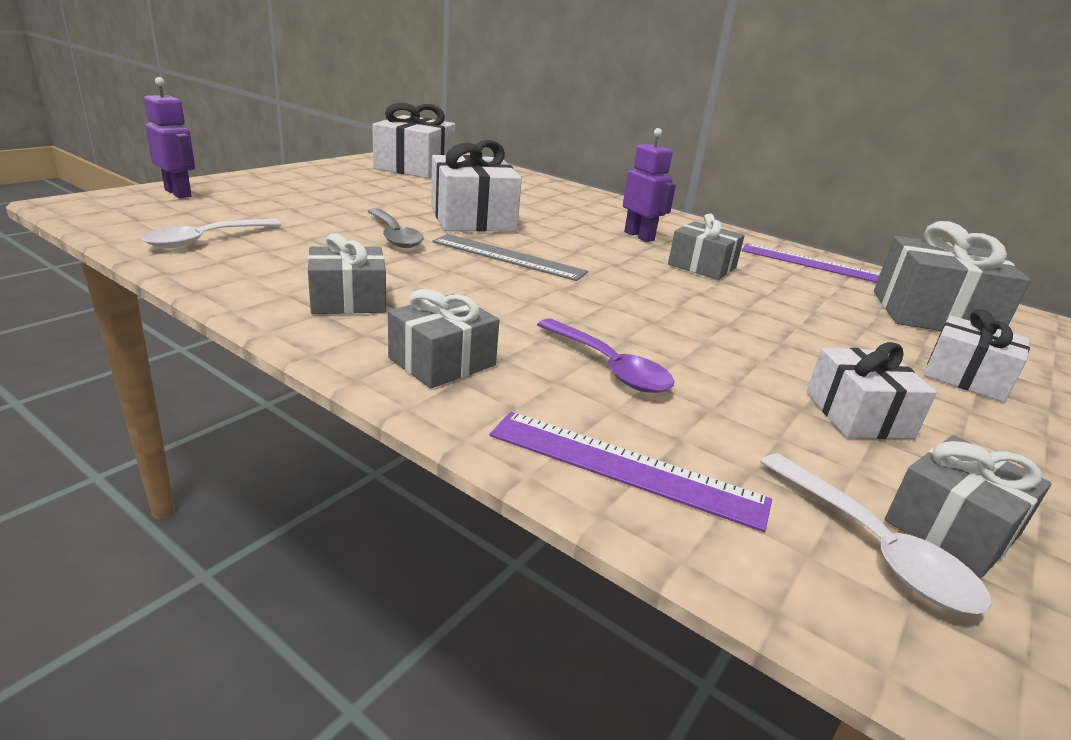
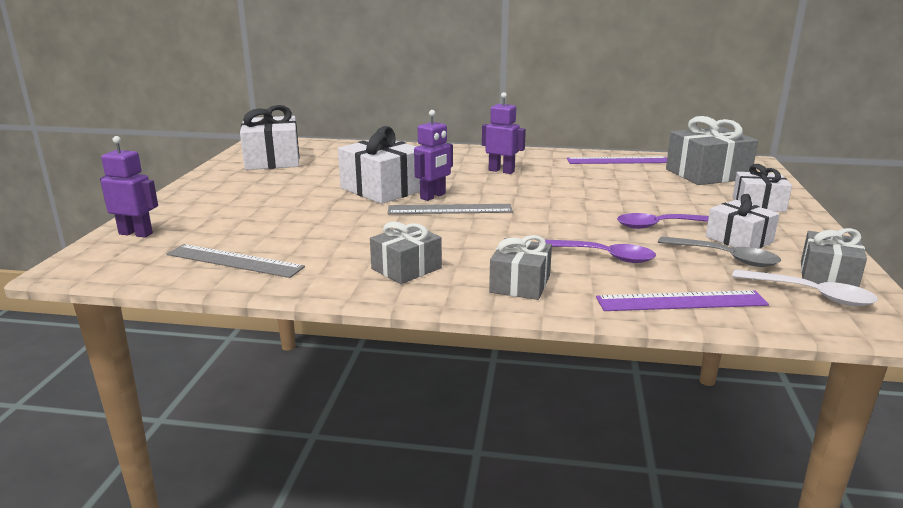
camera: 25 degrees left, 5 degrees down
white spoon [141,219,282,248] -> grey ruler [167,244,305,278]
grey spoon [367,208,424,248] -> grey spoon moved to [658,236,781,267]
grey gift [668,214,745,280] -> none
none -> purple robot [414,110,453,201]
none -> purple spoon [617,213,709,229]

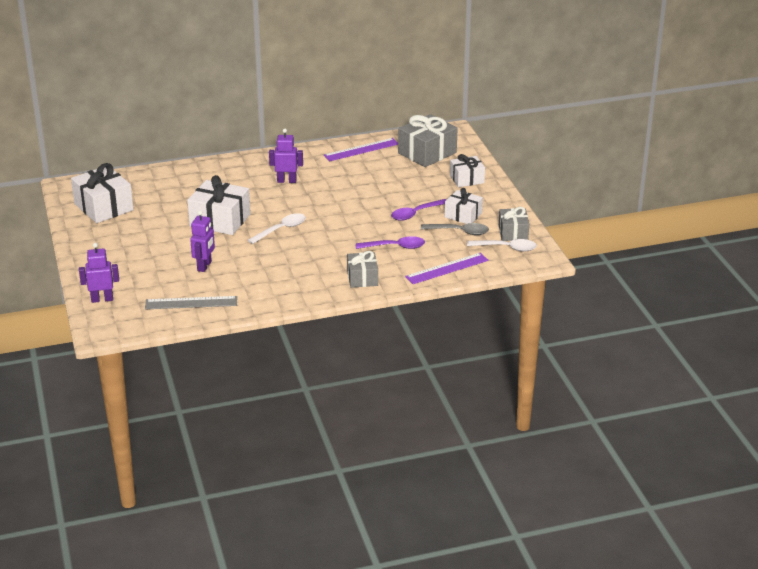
camera: 25 degrees left, 10 degrees up
grey gift [370,222,442,284] -> none
grey ruler [388,204,513,214] -> white spoon [248,213,306,244]
purple robot [414,110,453,201] -> purple robot moved to [190,211,215,272]

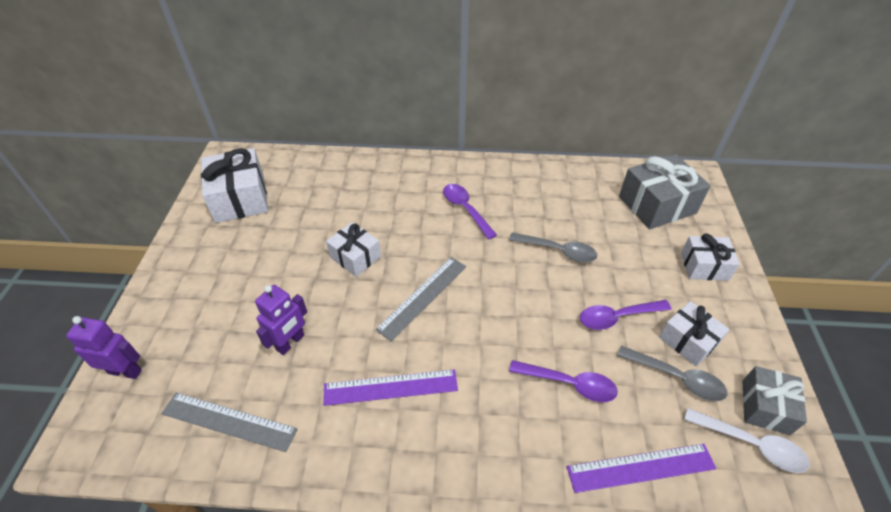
camera: 20 degrees right, 15 degrees up
white gift [187,175,251,235] -> white gift [326,222,381,277], size x0.62
white spoon [248,213,306,244] -> grey ruler [375,257,466,342]
purple robot [269,129,303,183] -> purple spoon [443,184,497,240]
purple ruler [324,138,398,161] -> purple ruler moved to [323,369,458,406]
grey gift [347,251,378,288] -> none
none -> grey spoon [509,233,597,262]

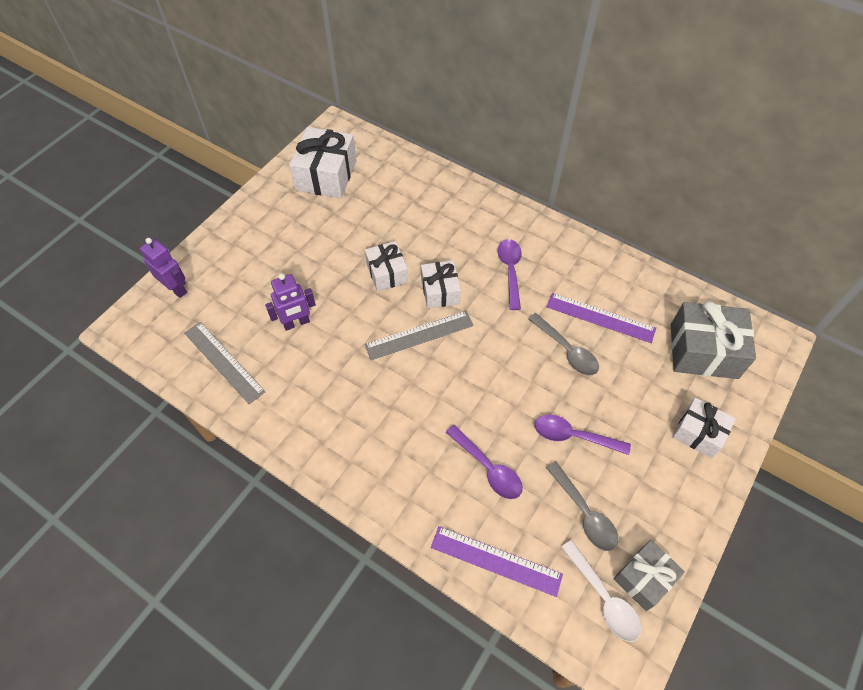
camera: 30 degrees right, 10 degrees up
purple ruler [323,369,458,406] -> purple ruler moved to [547,293,656,343]
white gift [659,301,730,367] -> white gift moved to [421,260,461,309]

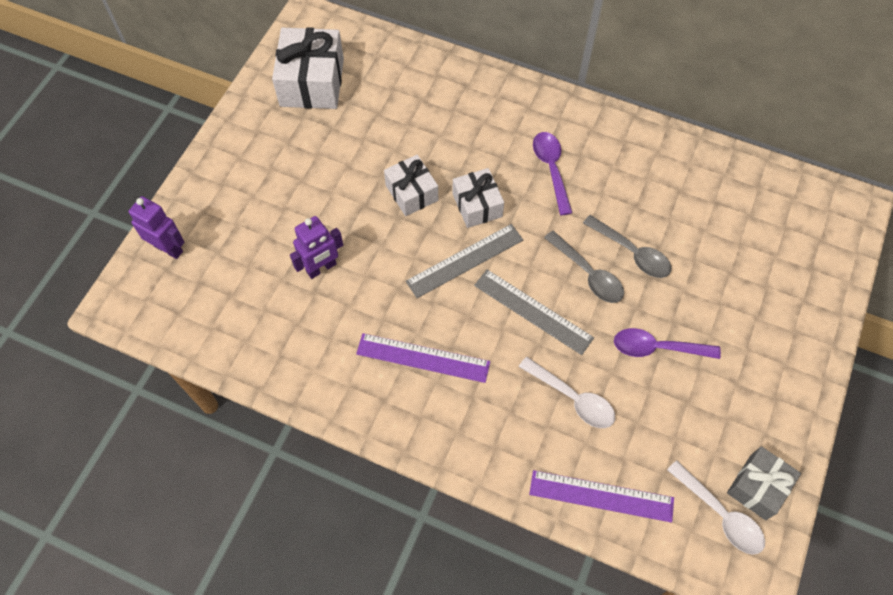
camera: 10 degrees left, 5 degrees up
grey ruler [184,322,265,404] -> grey ruler moved to [474,269,594,355]
purple spoon [446,425,523,499] -> white spoon [519,357,615,428]
grey spoon [546,461,619,551] -> grey spoon moved to [544,231,624,303]
purple ruler [547,293,656,343] -> purple ruler moved to [356,333,490,383]
grey gift [671,301,756,379] -> none
white gift [672,398,736,458] -> none

